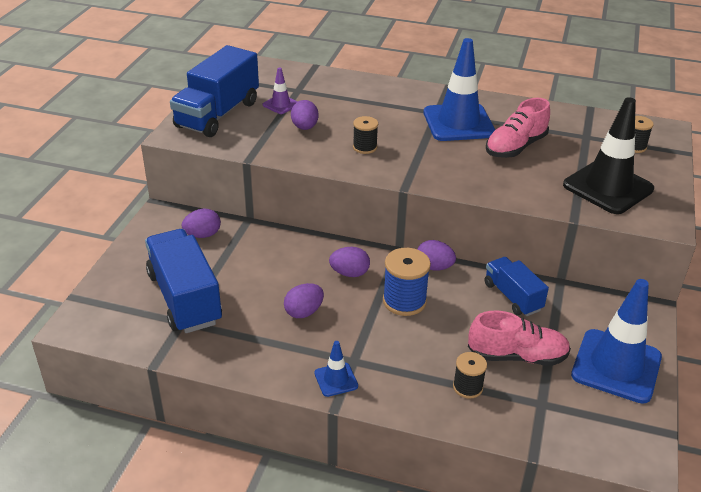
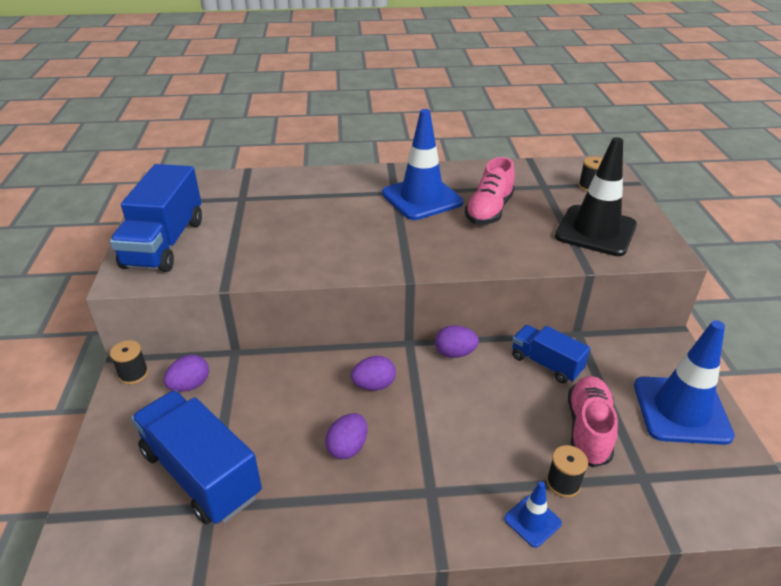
camera: 20 degrees left, 0 degrees up
purple traffic cone [263,67,298,114] -> none
purple egg [291,100,319,130] -> none
blue traffic cone [314,341,358,397] -> blue traffic cone moved to [504,481,562,548]
black spool [353,116,378,154] -> black spool moved to [110,340,148,384]
blue spool [383,248,431,316] -> none
pink shoe [468,311,571,366] -> pink shoe turned 60 degrees counterclockwise [568,376,618,467]

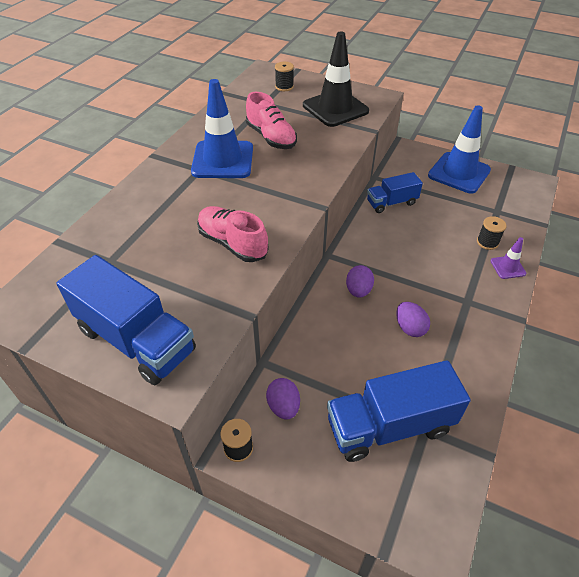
camera: 60 degrees left, 10 degrees up
purple egg [435,325,479,358] -> none
blue traffic cone [504,481,562,548] -> purple traffic cone [491,237,526,279]
pink shoe [568,376,618,467] -> pink shoe moved to [197,206,269,262]

